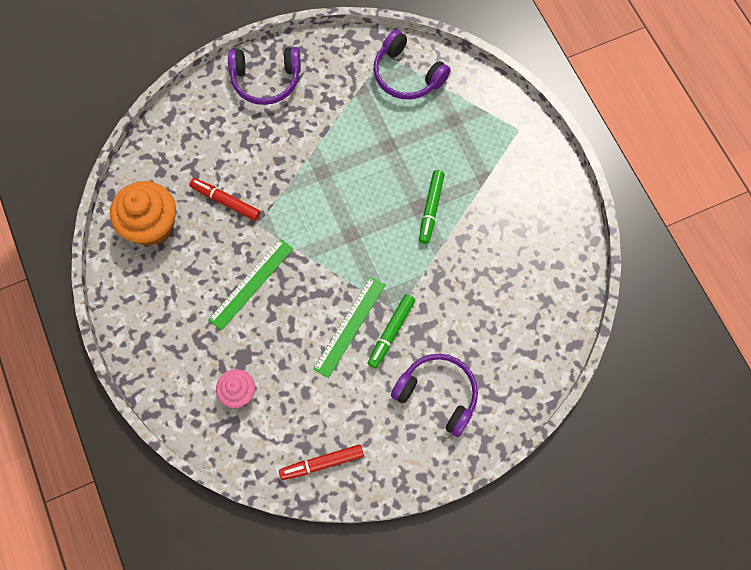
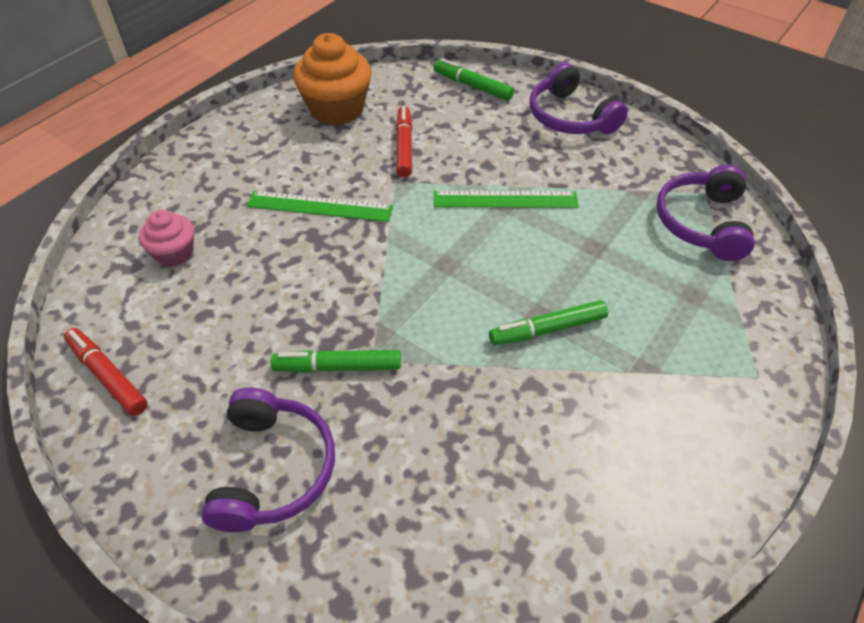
camera: 60 degrees right, 20 degrees down
green ruler [313,277,385,378] -> green ruler moved to [434,191,579,208]
none -> green marker [434,58,514,101]

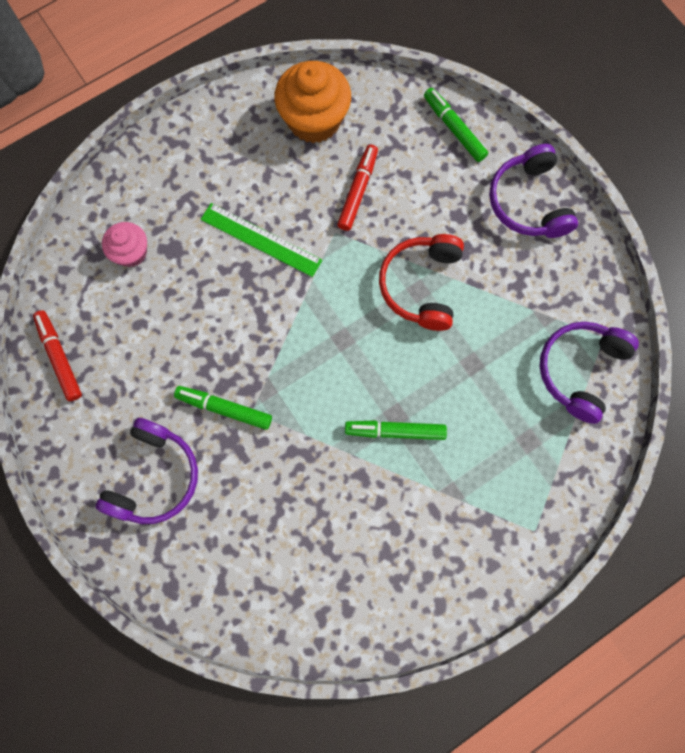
camera: 20 degrees right, 25 degrees up
green ruler [434,191,579,208] -> red headphones [379,234,464,331]

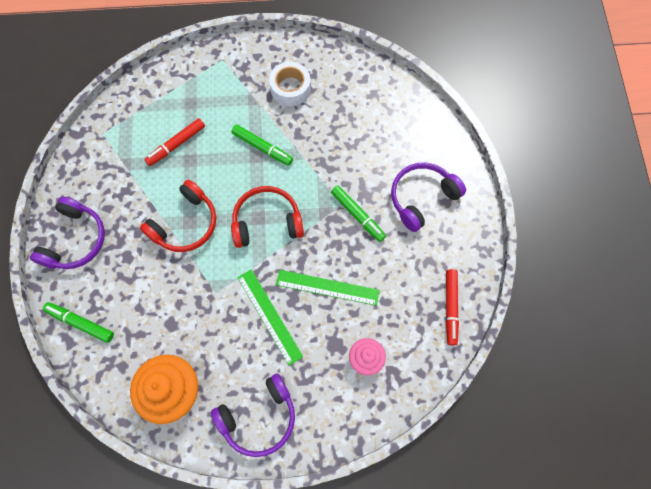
camera: 150 degrees left, 5 degrees down
red marker [337,144,378,231] -> red marker moved to [144,118,205,166]
green marker [424,88,488,162] -> green marker turned 120 degrees clockwise [43,302,114,343]
purple headphones [540,322,639,424] -> purple headphones moved to [211,374,295,457]
none -> red headphones [231,186,304,248]
none -> white tape [269,62,311,106]
none -> green ruler [276,270,380,306]

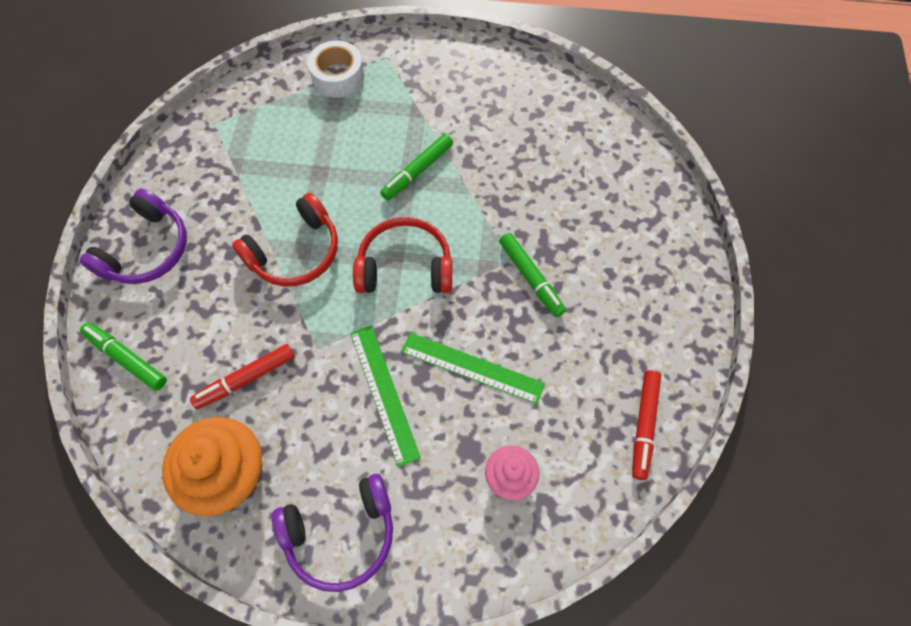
camera: 10 degrees right, 5 degrees down
red marker [144,118,205,166] -> red marker moved to [190,344,295,409]
green marker [231,125,293,166] -> green marker turned 90 degrees clockwise [380,134,453,201]
white tape [269,62,311,106] -> white tape moved to [308,40,364,97]
purple headphones [391,163,466,232] -> none

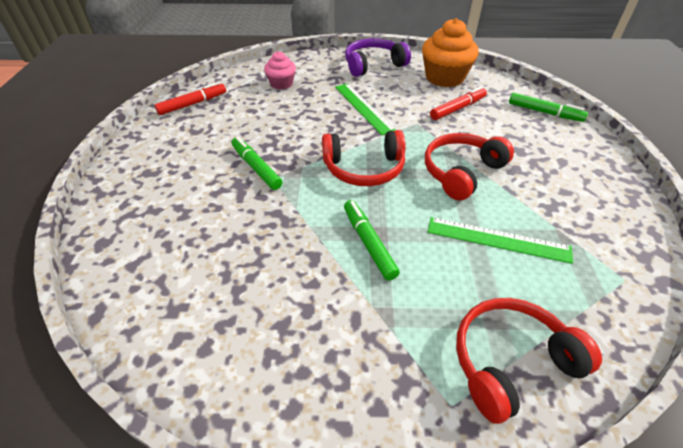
camera: 175 degrees right, 20 degrees down
purple headphones [79,188,187,284] -> none
white tape [308,40,364,97] -> red headphones [456,298,602,424]
green marker [380,134,453,201] -> green marker turned 60 degrees counterclockwise [344,200,400,281]
green ruler [401,332,545,404] -> green ruler moved to [428,217,573,264]
red marker [632,370,661,480] -> red marker turned 45 degrees clockwise [155,82,226,115]

